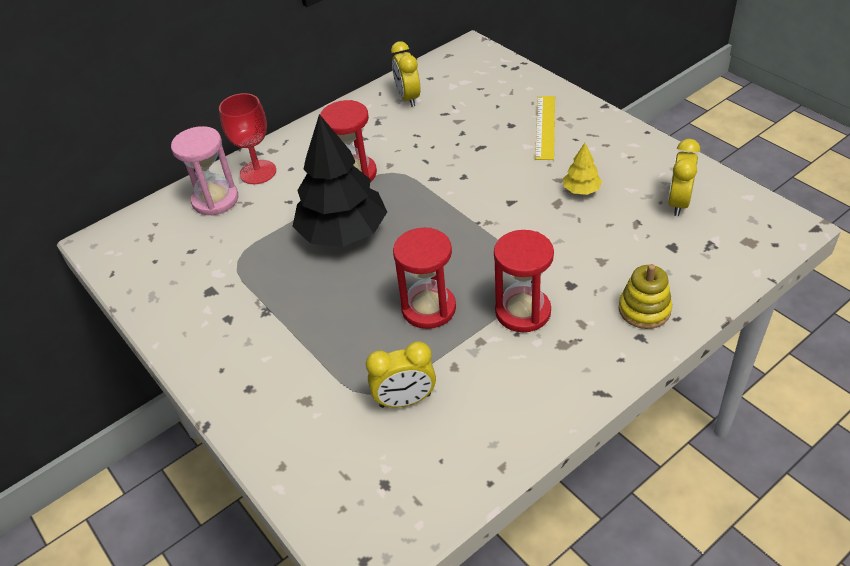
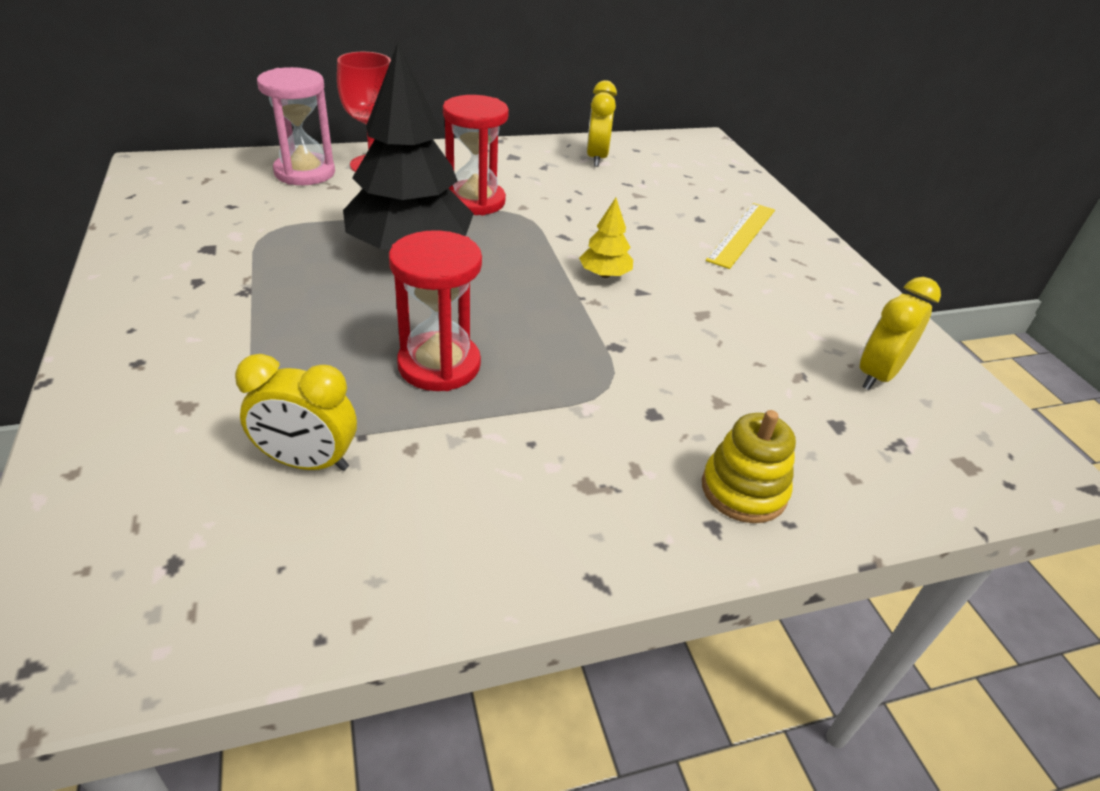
camera: 15 degrees right, 5 degrees down
red hourglass [494,230,554,332] -> none
yellow tree [563,143,602,195] -> yellow tree moved to [579,198,633,278]

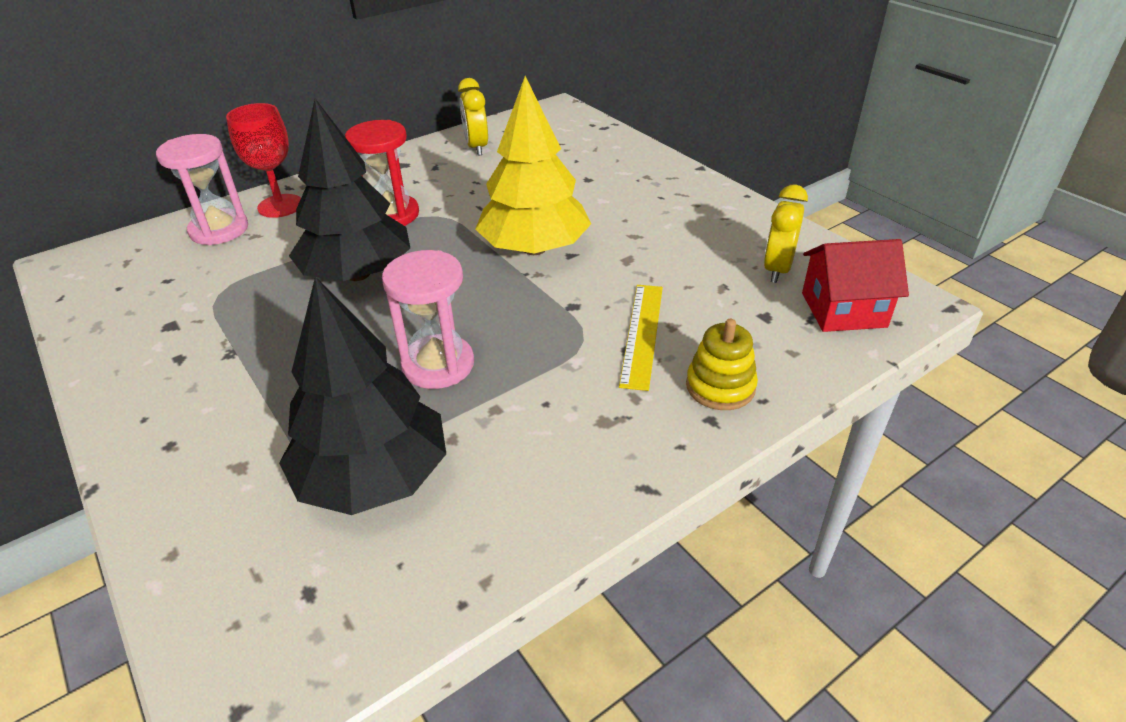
camera: 15 degrees left, 0 degrees up
yellow clock [235,354,357,471] -> black tree [279,276,446,515]
red hourglass [389,230,482,391] -> pink hourglass [382,250,474,389]
yellow tree [579,198,633,278] -> yellow tree [475,76,591,255], size x2.35
yellow ruler [706,203,775,269] -> yellow ruler moved to [619,285,663,391]
none -> red house [802,239,909,332]

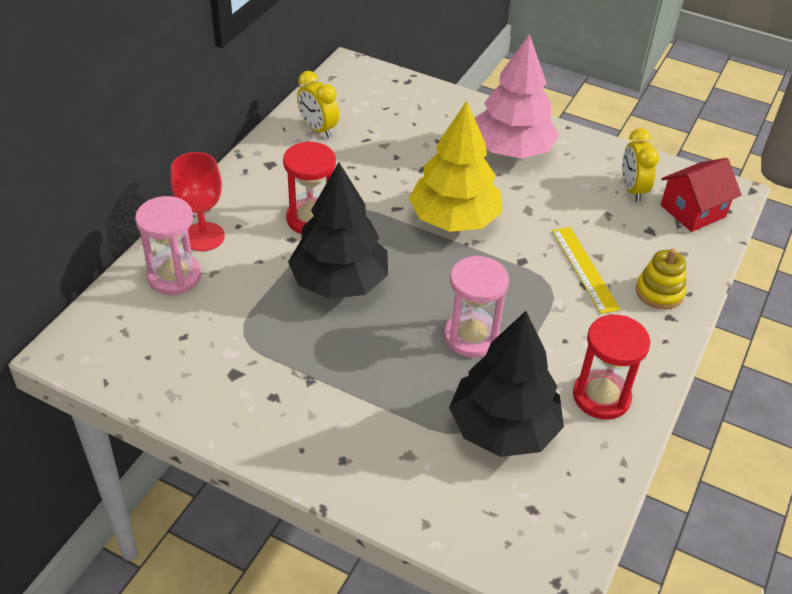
camera: 30 degrees left, 5 degrees up
none -> pink tree [475,34,559,159]
none -> red hourglass [573,315,650,420]

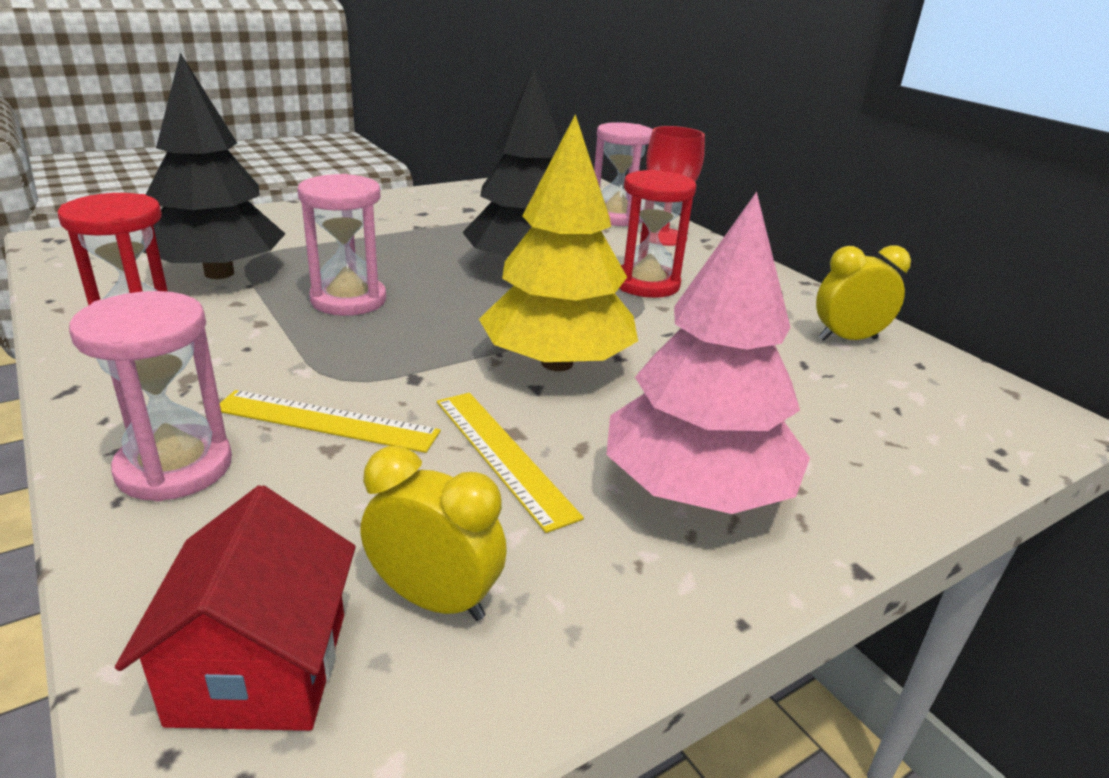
camera: 120 degrees right, 15 degrees down
yellow stacking toy [636,248,686,310] -> pink hourglass [69,291,232,502]
none -> yellow ruler [437,393,584,533]

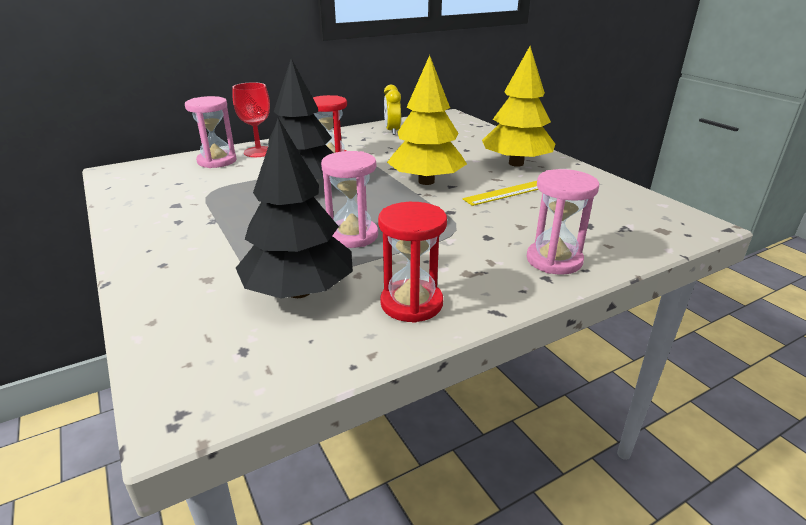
camera: 85 degrees left, 0 degrees up
red house [115,485,356,731] -> none
yellow ruler [220,390,441,453] -> none
yellow clock [361,446,507,621] -> none
pink tree [606,192,810,514] -> yellow tree [482,46,555,167]

